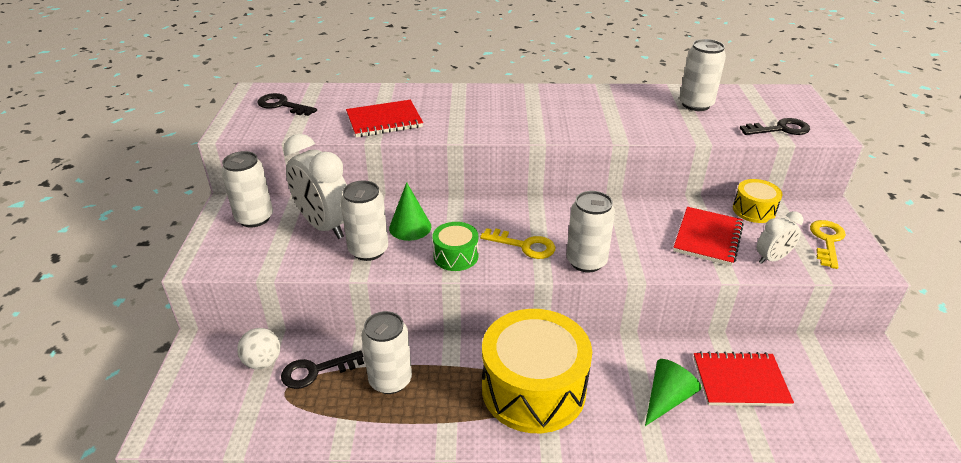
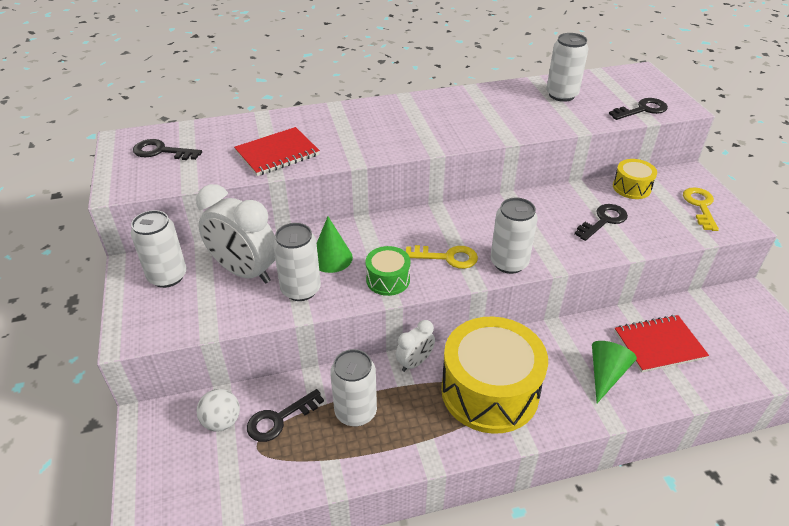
camera: 15 degrees left, 5 degrees up
red notebook [673,207,744,266] -> black key [575,204,628,241]
white clock [757,211,803,264] -> white clock moved to [396,320,435,372]

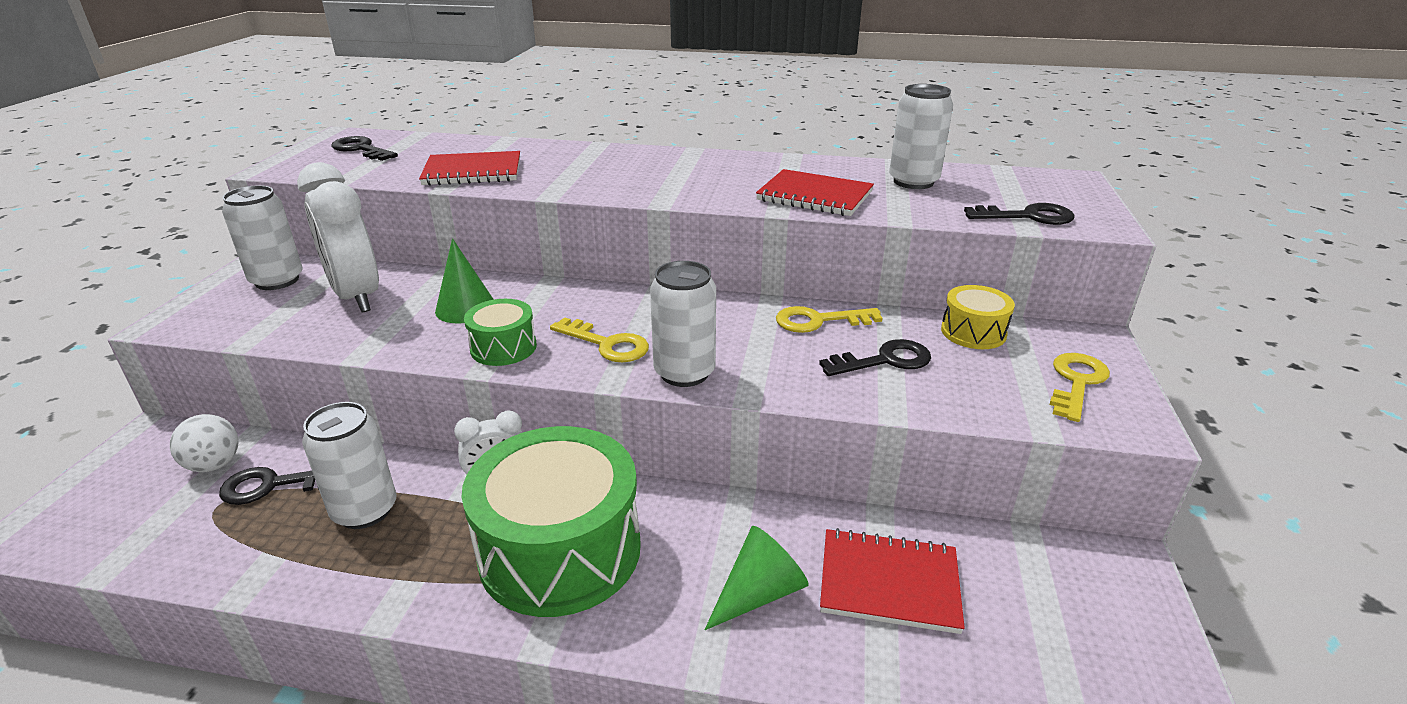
camera: 25 degrees right, 10 degrees down
white can [273,223,321,301] -> none
yellow drum [441,317,548,434] -> green drum [462,426,641,617]
none -> red notebook [756,169,874,216]
none -> yellow key [776,306,883,333]

